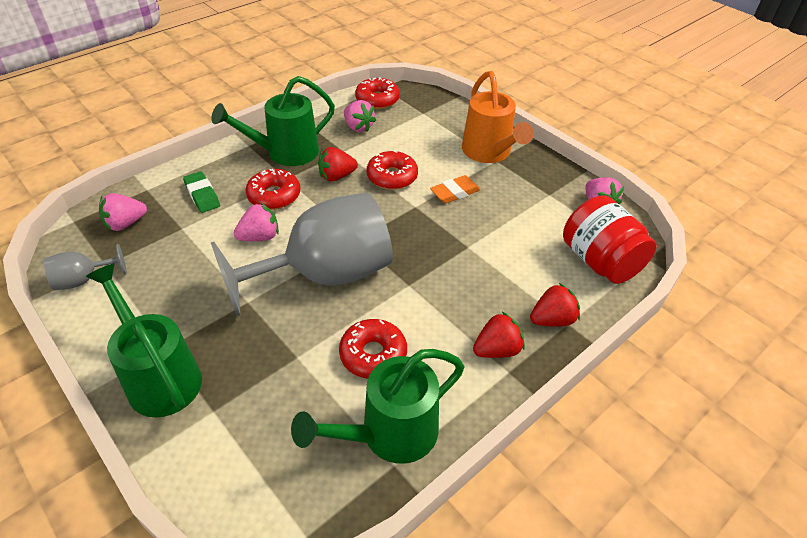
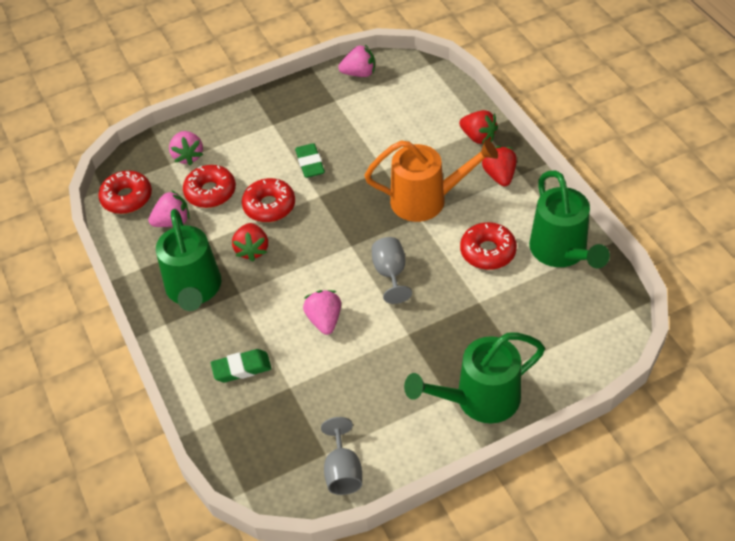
camera: 70 degrees left, 5 degrees up
pink strawberry [99,193,147,231] -> pink strawberry moved to [169,131,203,165]
grey goblet [211,193,393,316] -> grey goblet [372,237,412,304], size x0.43
red donut [245,169,300,210] -> red donut moved to [183,165,236,208]
orange eraser [430,175,481,203] -> green eraser [295,143,325,178]
orange watering can [462,71,534,163] -> orange watering can moved to [364,139,498,222]
red strawberry [530,283,580,327] -> red strawberry turned 135 degrees clockwise [459,110,498,144]
red jar [563,195,657,284] -> none

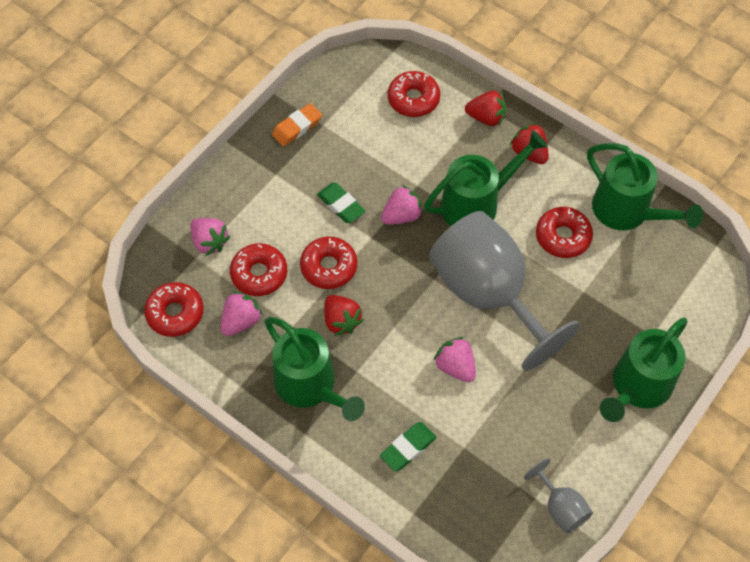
camera: 30 degrees left, 10 degrees up
pink strawberry [338,45,375,77] -> pink strawberry moved to [381,185,423,224]
orange watering can [364,139,498,222] -> green watering can [424,130,548,226]
grey goblet [372,237,412,304] -> grey goblet [429,211,580,371], size x2.35
none -> orange eraser [272,103,322,146]
none -> red donut [388,71,440,117]

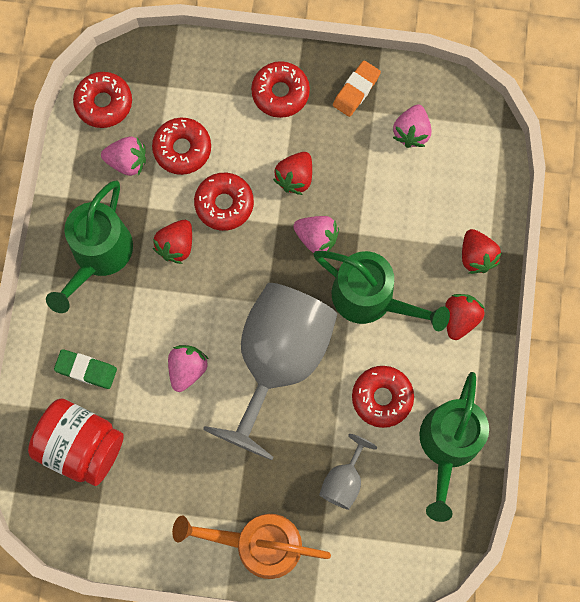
camera: 60 degrees right, 15 degrees up
pink strawberry [190,218,230,256] -> pink strawberry moved to [393,104,431,148]
orange eraser [272,103,322,146] -> orange eraser turned 75 degrees counterclockwise [333,61,381,117]
green eraser [317,183,365,223] -> red strawberry [273,152,312,195]
red donut [388,71,440,117] -> red donut moved to [251,61,310,118]
grey goblet [524,458,593,534] -> grey goblet moved to [319,434,377,510]
green watering can [600,318,687,422] -> orange watering can [172,514,331,579]
none -> red jar [28,398,124,486]

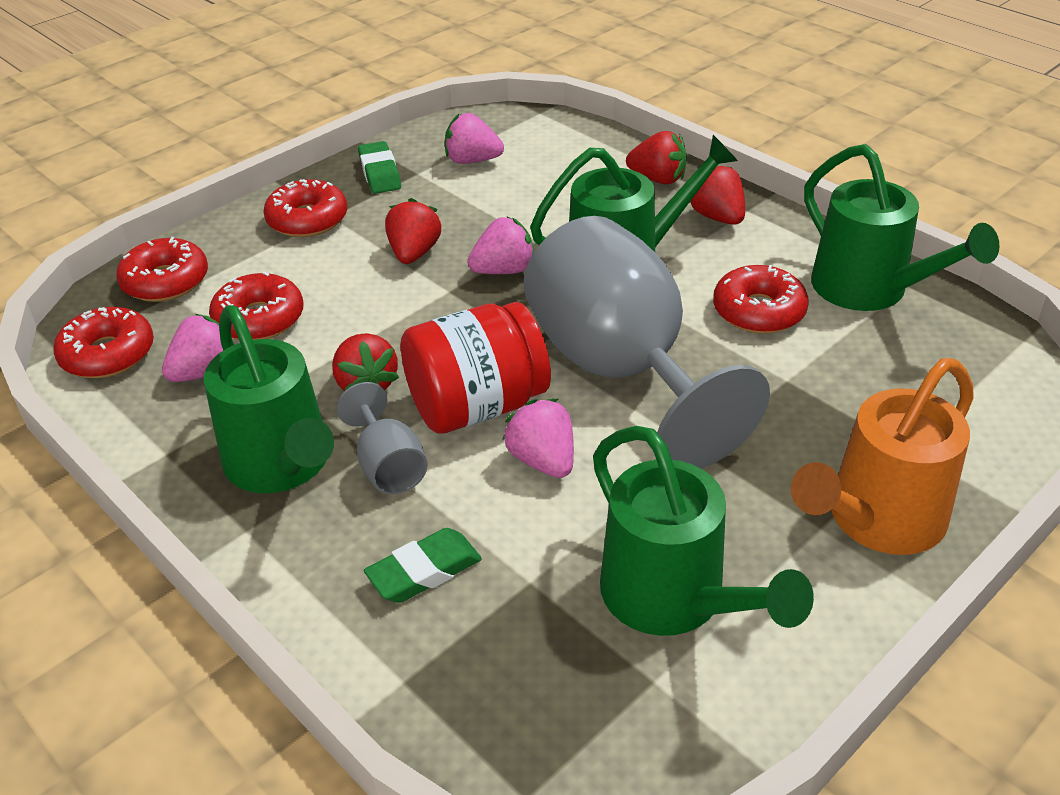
camera: 50 degrees left, 35 degrees down
red jar [28,398,124,486] -> red jar moved to [400,302,551,434]
red donut [194,173,254,231] -> red donut moved to [116,237,208,302]
red strawberry [273,152,312,195] -> red strawberry turned 150 degrees counterclockwise [385,198,441,264]
grey goblet [319,434,377,510] -> grey goblet moved to [337,382,428,495]
orange eraser [333,61,381,117] -> green eraser [358,141,401,194]
pink strawberry [393,104,431,148] -> pink strawberry turned 135 degrees clockwise [445,113,504,164]
none -> green watering can [593,426,814,636]

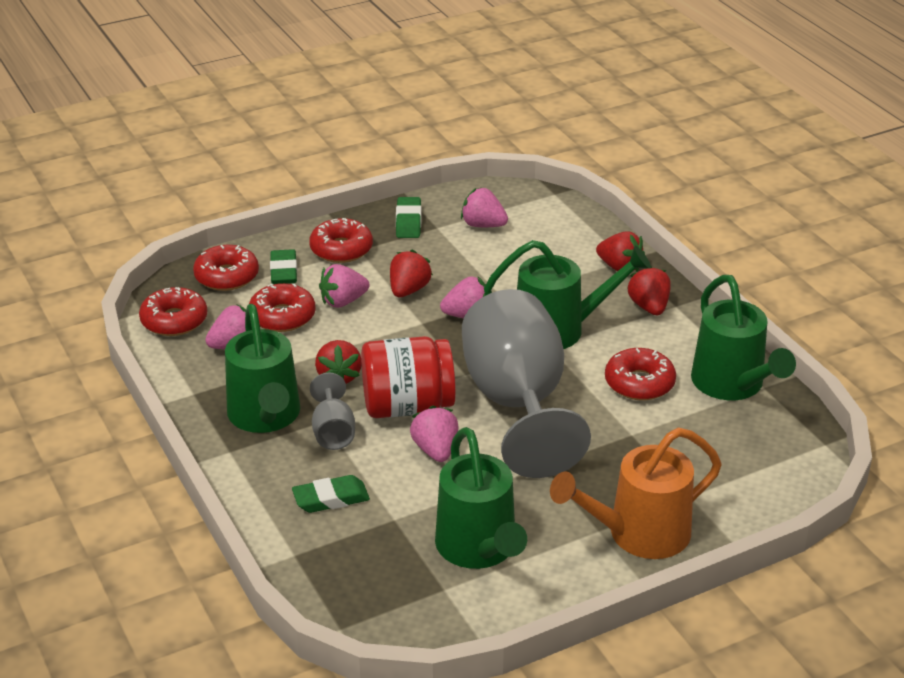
camera: 15 degrees right, 5 degrees down
none -> green eraser [270,249,297,284]
none -> pink strawberry [319,264,369,308]

